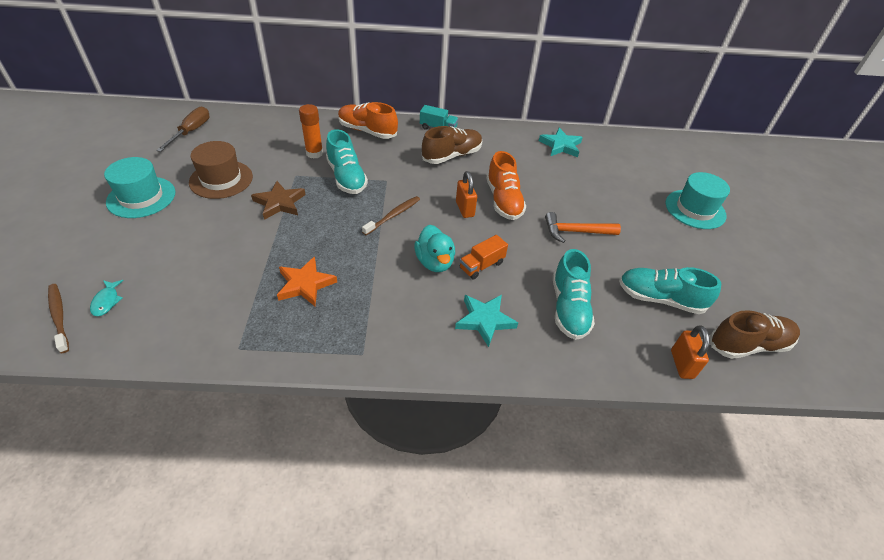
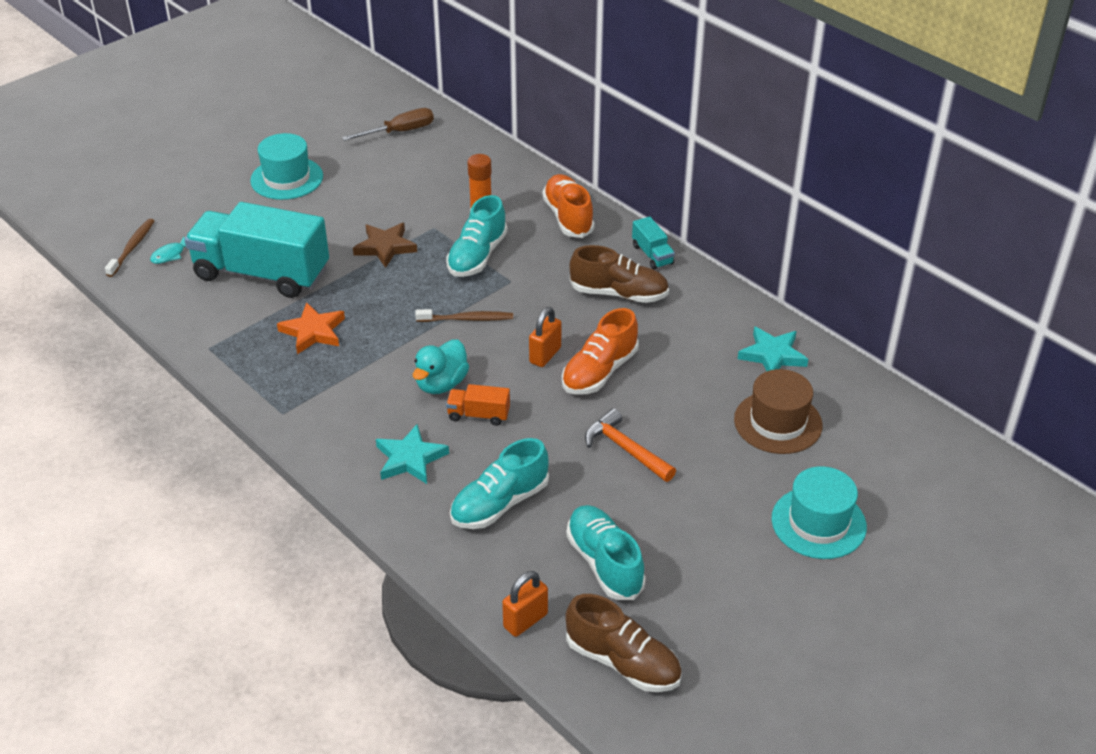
camera: 50 degrees right, 5 degrees down
brown hat [189,141,253,199] -> brown hat moved to [734,369,823,454]
none -> turquoise truck [184,202,329,298]

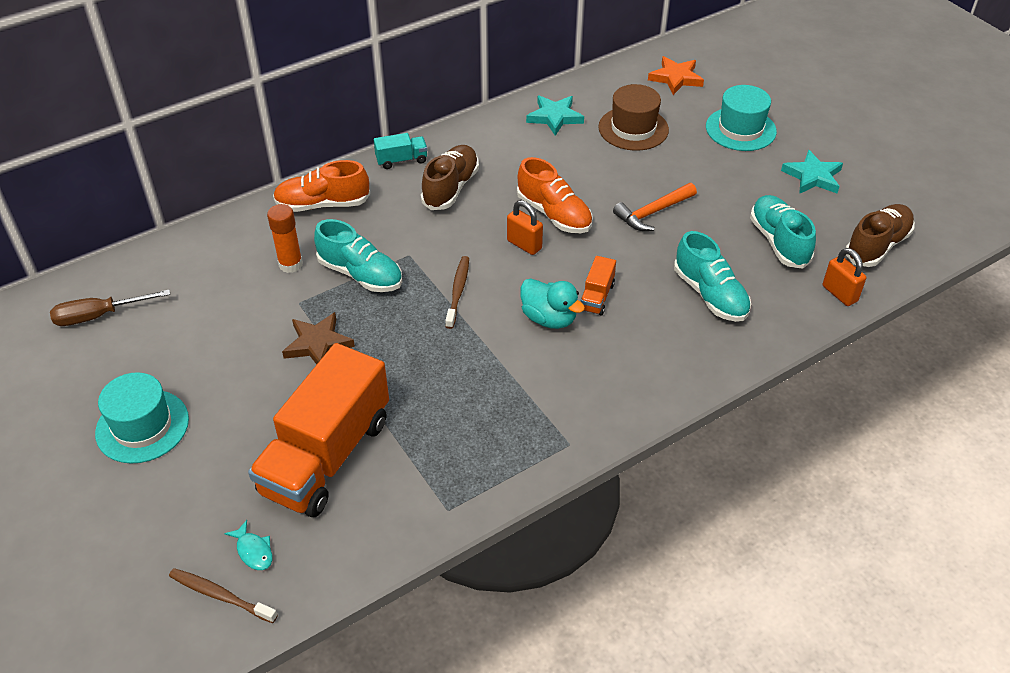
camera: 80 degrees left, 5 degrees up
turquoise truck [184,202,329,298] -> orange truck [248,343,389,517]
orange star [277,302,345,354] -> orange star moved to [648,56,704,95]
brown screwdriver [342,108,434,141] -> brown screwdriver turned 90 degrees counterclockwise [50,289,170,326]
turquoise star [376,424,449,484] -> turquoise star moved to [781,150,843,194]
turquoise shoe [566,505,646,600] -> turquoise shoe turned 90 degrees clockwise [750,195,816,269]

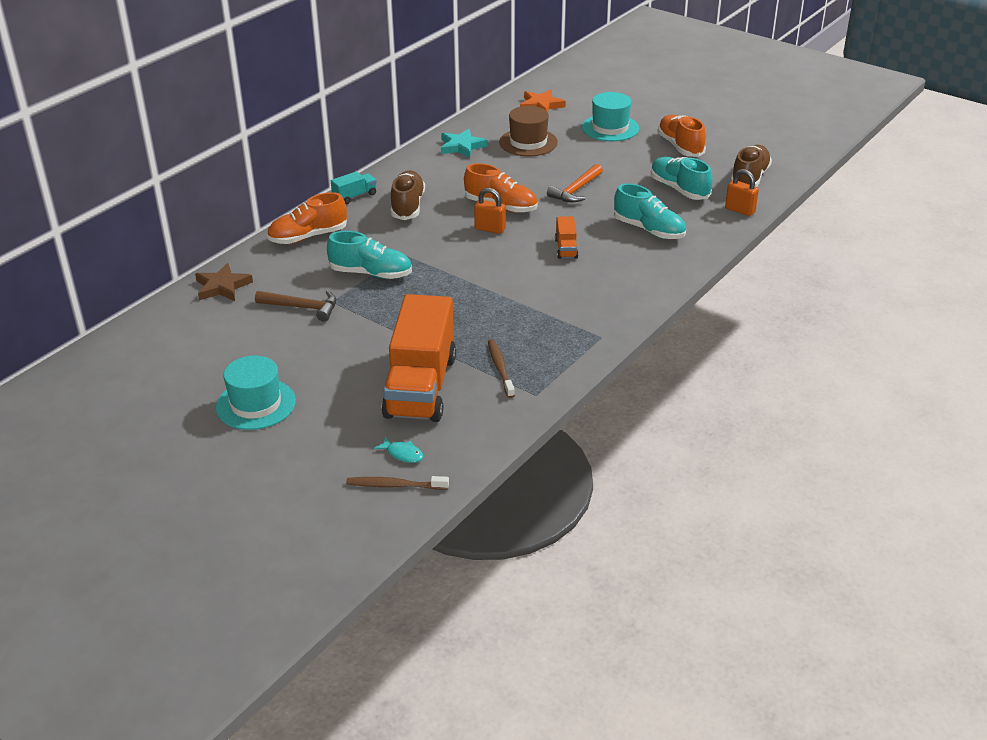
camera: 20 degrees left, 10 degrees down
brown screwdriver [50,289,170,326] -> none
orange glue stick [267,204,303,273] -> none
brown star [282,312,355,365] -> brown star moved to [195,263,253,301]
brown toothbrush [445,256,469,329] -> brown toothbrush moved to [488,340,515,398]
turquoise duck [521,278,585,329] -> none
turquoise star [781,150,843,194] -> orange shoe [657,115,706,157]
none -> brown hammer [255,291,336,322]

